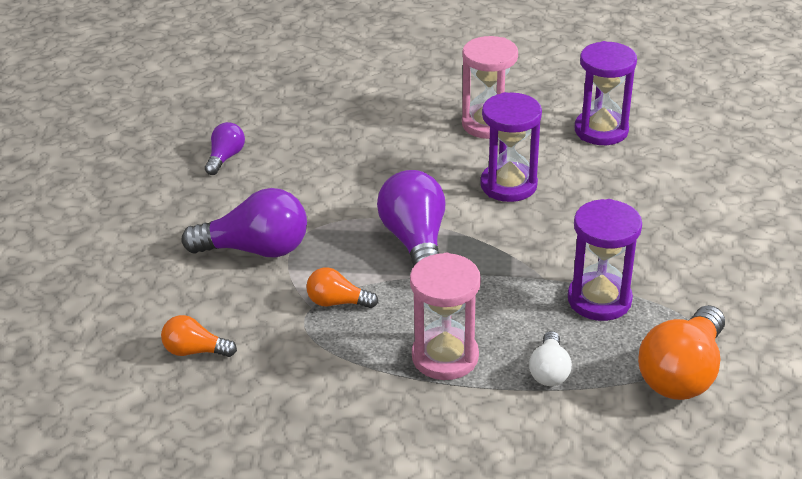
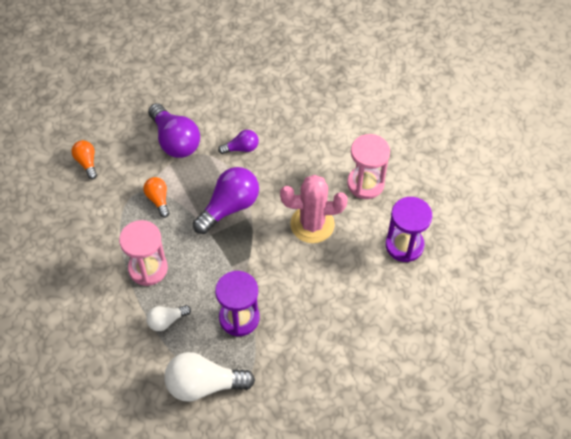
camera: 55 degrees right, 20 degrees up
purple light bulb [205,122,245,175] -> purple light bulb moved to [218,130,259,154]
purple hourglass [480,92,542,202] -> pink cactus [280,175,348,243]
orange light bulb [638,305,725,400] -> white light bulb [164,352,255,402]

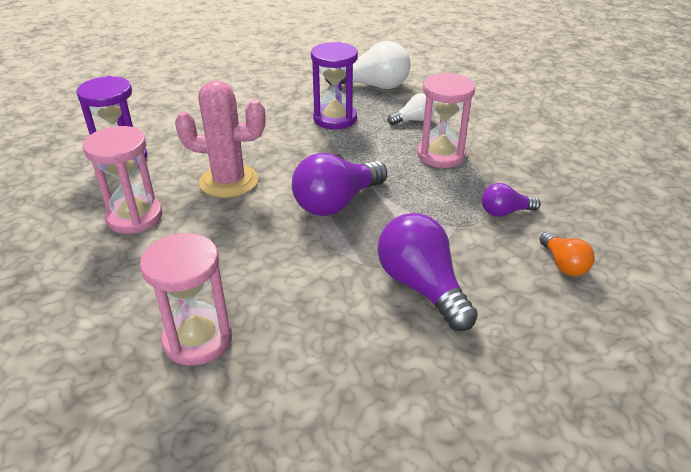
camera: 175 degrees left, 20 degrees down
orange light bulb [143,177,169,218] -> none
purple light bulb [218,130,259,154] -> purple light bulb moved to [482,183,541,217]
none -> pink hourglass [140,233,232,366]

